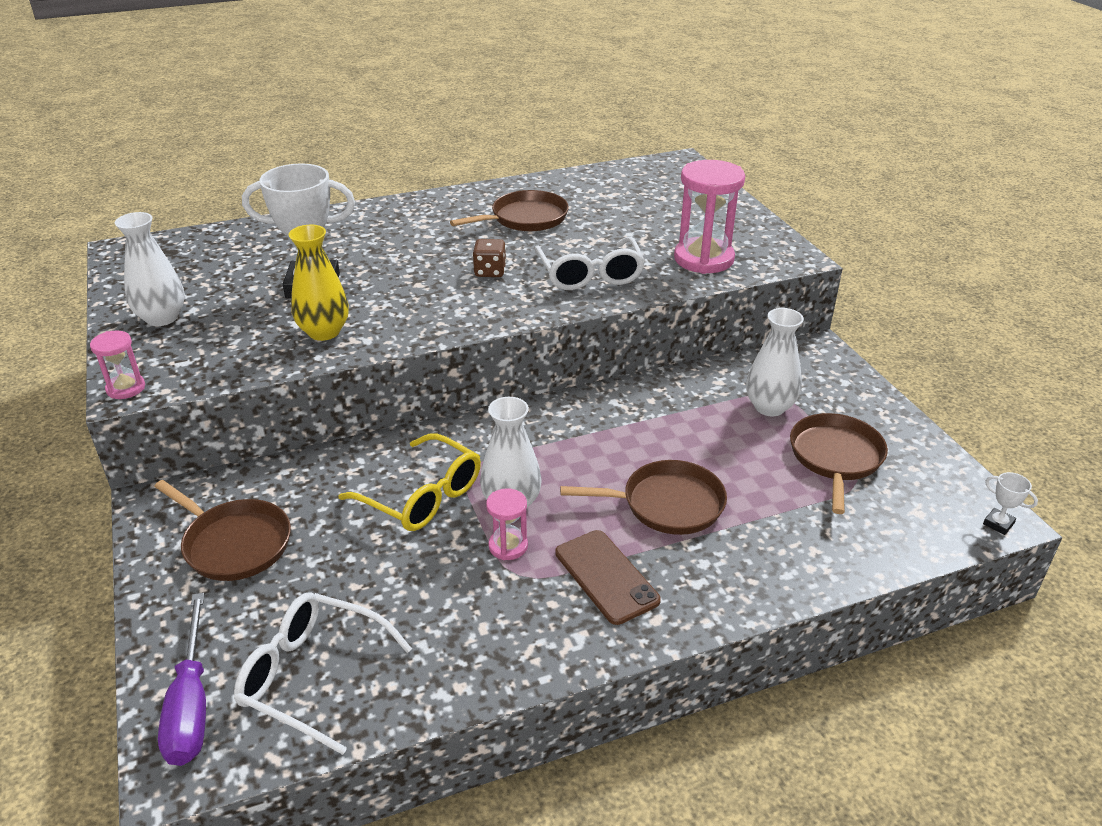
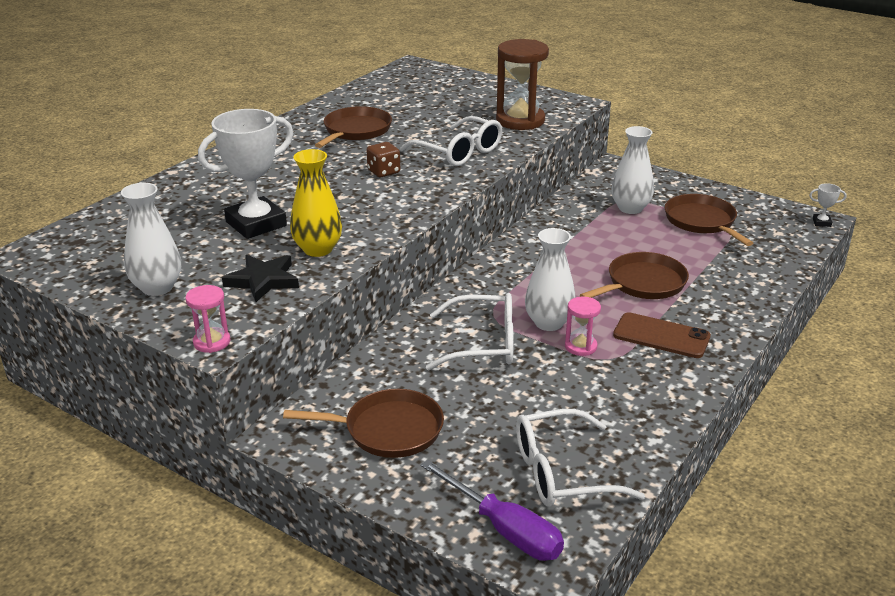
camera: 35 degrees left, 5 degrees down
yellow glasses [338,434,481,531] -> white glasses [426,293,513,370]
pink hourglass [674,160,745,274] -> brown hourglass [496,39,549,130]
none -> black star [222,255,299,302]

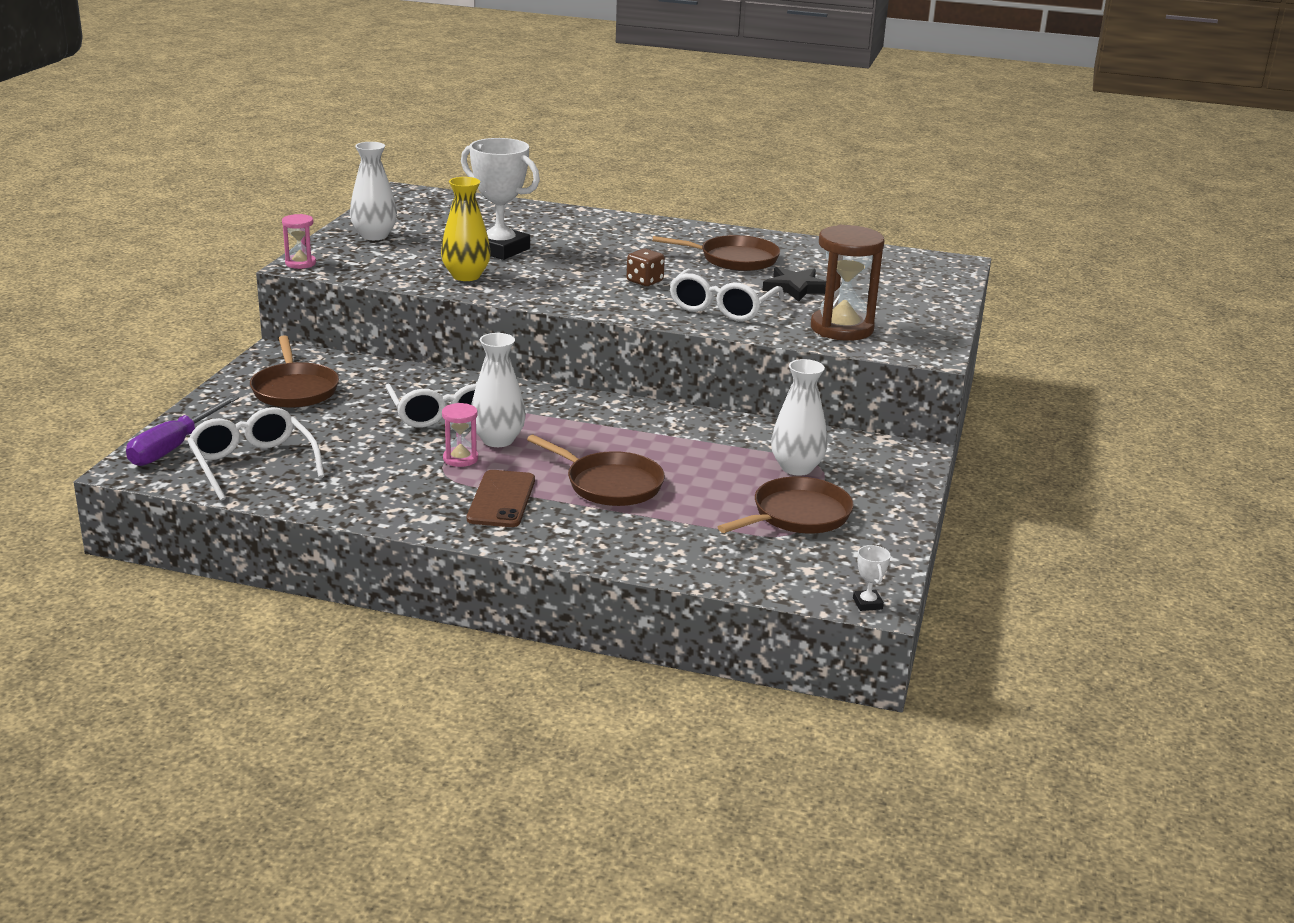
camera: 70 degrees right, 5 degrees down
black star [222,255,299,302] -> black star moved to [762,267,826,302]

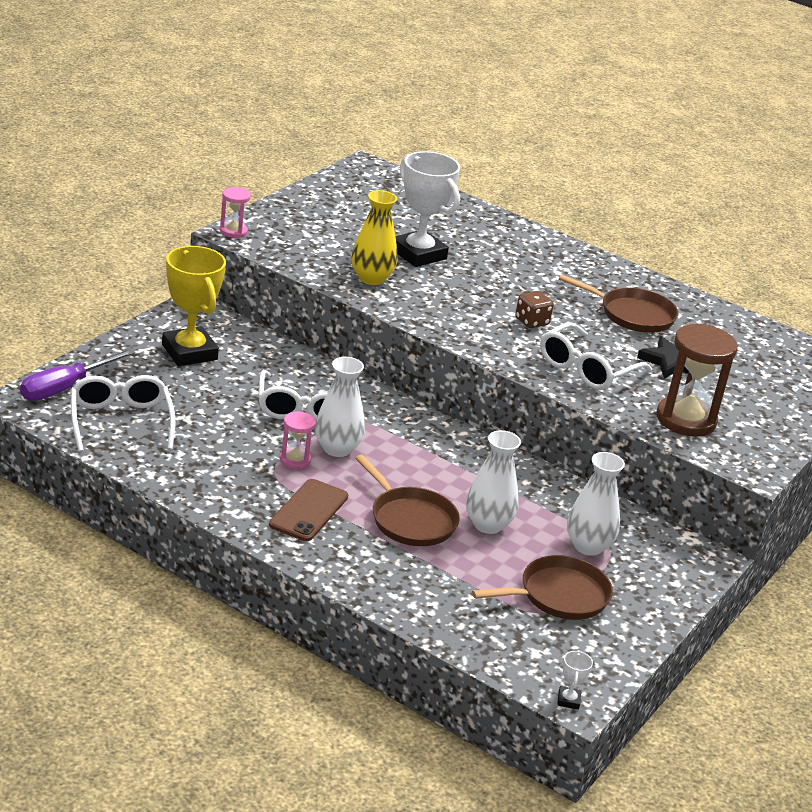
camera: 15 degrees right, 5 degrees up
brown pan [250,335,339,408] -> yellow trophy [162,246,226,366]
white vase [350,142,397,240] -> white vase moved to [466,430,521,534]

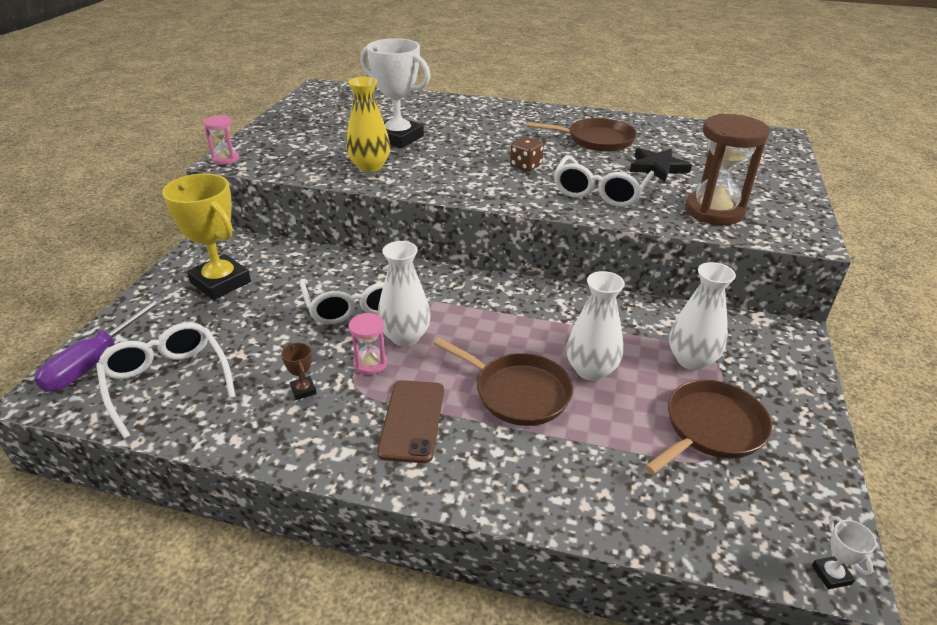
camera: 15 degrees left, 5 degrees up
none -> brown trophy [281,343,317,400]

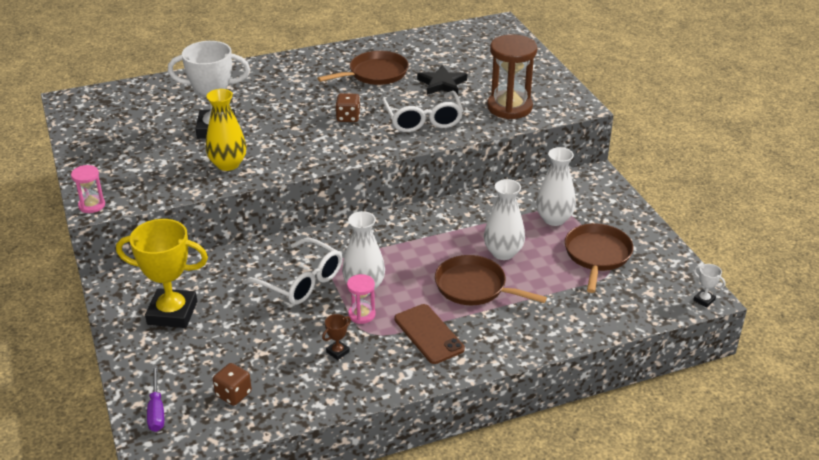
camera: 35 degrees left, 0 degrees up
purple screwdriver [34,297,164,392] -> purple screwdriver [147,366,164,432], size x0.65
white glasses [96,322,236,439] -> brown dice [213,363,252,406]
brown trophy [281,343,317,400] -> brown trophy turned 75 degrees counterclockwise [322,314,351,360]
brown pan [433,338,573,426] -> brown pan turned 150 degrees counterclockwise [435,255,547,305]

